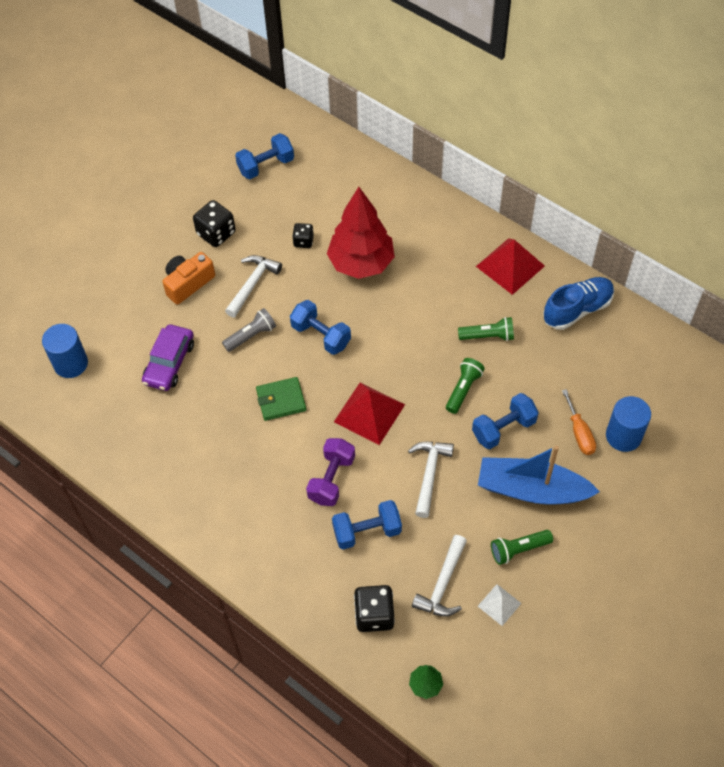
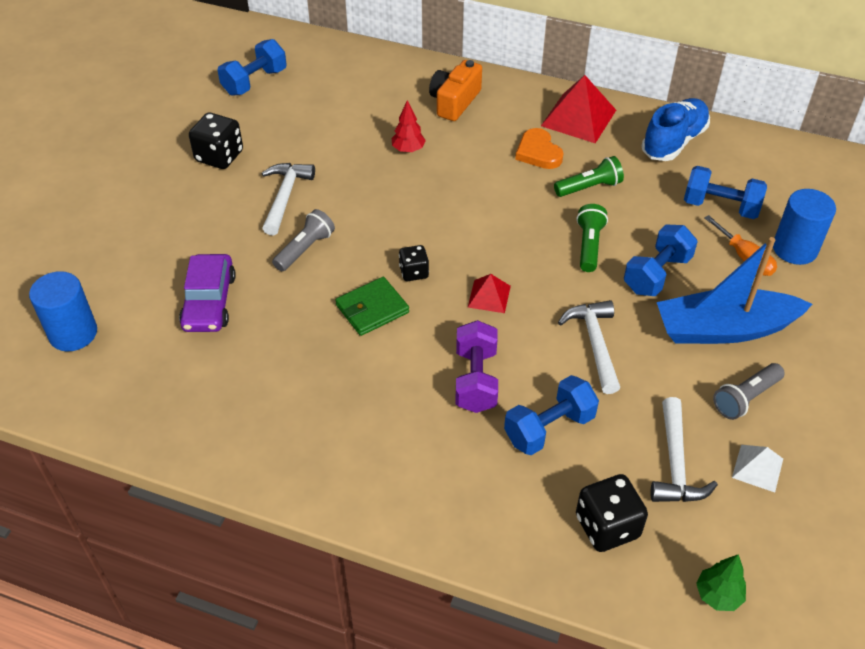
camera: 20 degrees left, 10 degrees down
orange camera [162,252,215,305] -> orange camera moved to [429,60,482,121]
blue dumbbell [290,300,351,355] -> blue dumbbell moved to [684,166,767,219]
black dice [292,223,314,248] -> black dice moved to [399,245,429,281]
red tree [327,187,395,279] -> red tree [392,100,426,153], size x0.42
red pyramid [334,383,405,445] -> red pyramid [468,274,511,313], size x0.54
green flashlight [491,530,553,565] -> grey flashlight [713,363,785,420]
none -> orange heart [515,128,563,169]

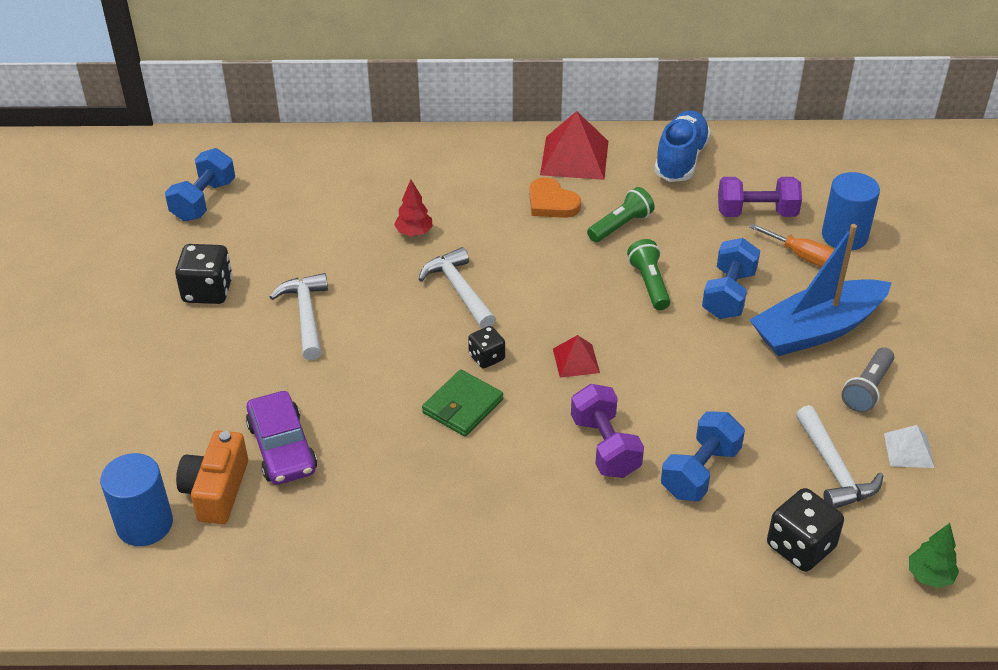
camera: 20 degrees left, 5 degrees down
grey flashlight [272,209,335,271] -> none
orange camera [429,60,482,121] -> orange camera moved to [176,430,248,524]
white hammer [558,300,620,394] -> white hammer moved to [418,247,496,329]
blue dumbbell [684,166,767,219] -> purple dumbbell [718,177,802,217]

